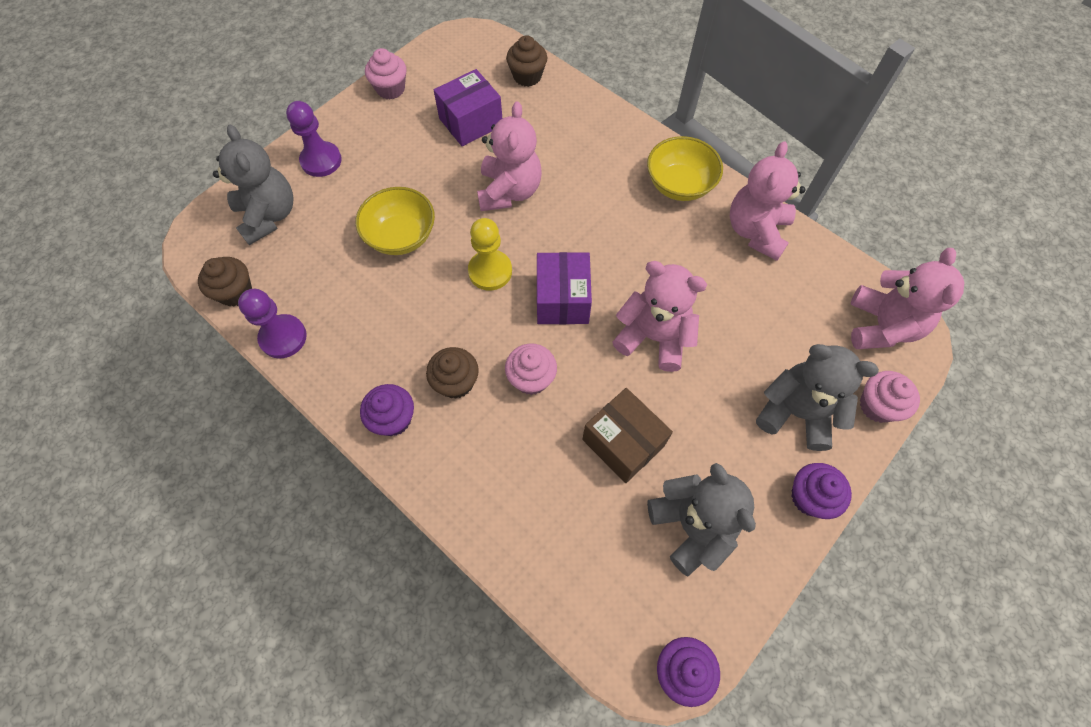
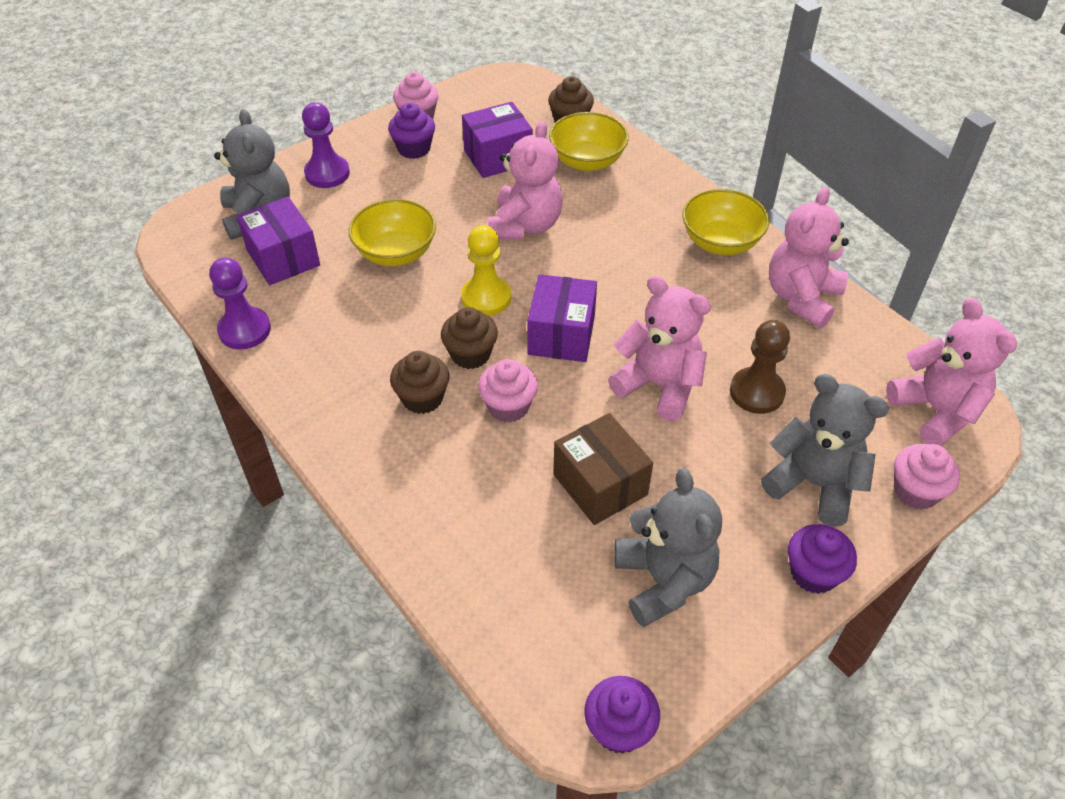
camera: 10 degrees right, 15 degrees down
brown cupcake [198,257,252,307] -> brown cupcake moved to [441,307,498,369]
purple cupcake [360,384,414,436] -> purple cupcake moved to [388,103,435,159]
pink teddy bear [851,248,964,349] -> pink teddy bear turned 45 degrees counterclockwise [886,298,1017,446]
none -> purple box [237,197,320,285]
none -> yellow bowl [549,112,629,171]
none -> brown pawn [730,320,790,414]

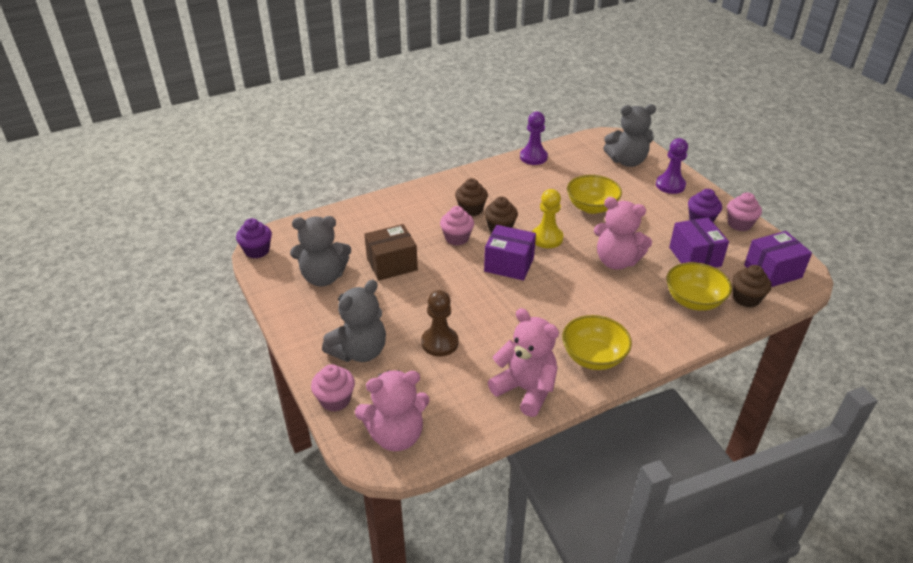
camera: 100 degrees right, 10 degrees down
purple box [237,197,320,285] -> purple box moved to [744,231,812,287]
pink teddy bear [608,276,711,422] -> none
purple cupcake [788,524,857,594] -> none

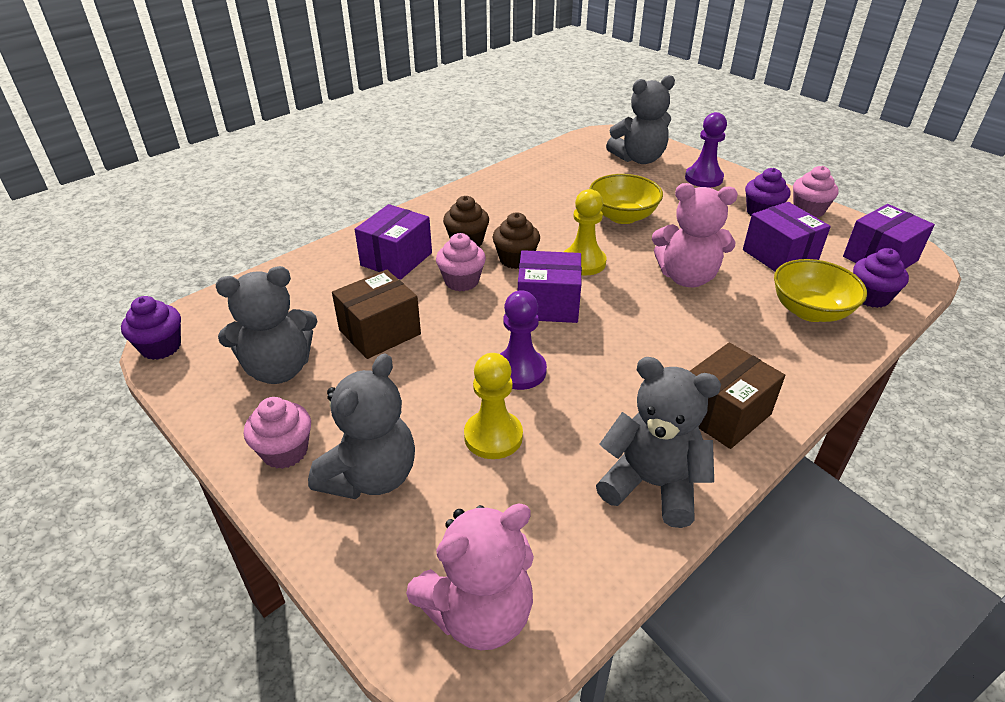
camera: 15 degrees left, 0 degrees up
pink cupcake [311,364,355,412] -> pink cupcake moved to [244,397,311,469]
brown pawn [421,290,459,357] -> yellow pawn [464,353,523,459]
pink teddy bear [488,308,559,417] -> grey teddy bear [596,357,721,528]
purple pawn [520,112,548,165] -> purple pawn moved to [500,290,547,390]
yellow bowl [562,315,632,370] -> brown box [690,342,785,449]
brown cupcake [732,265,772,307] -> purple cupcake [853,248,909,308]
none -> purple box [355,204,432,280]

